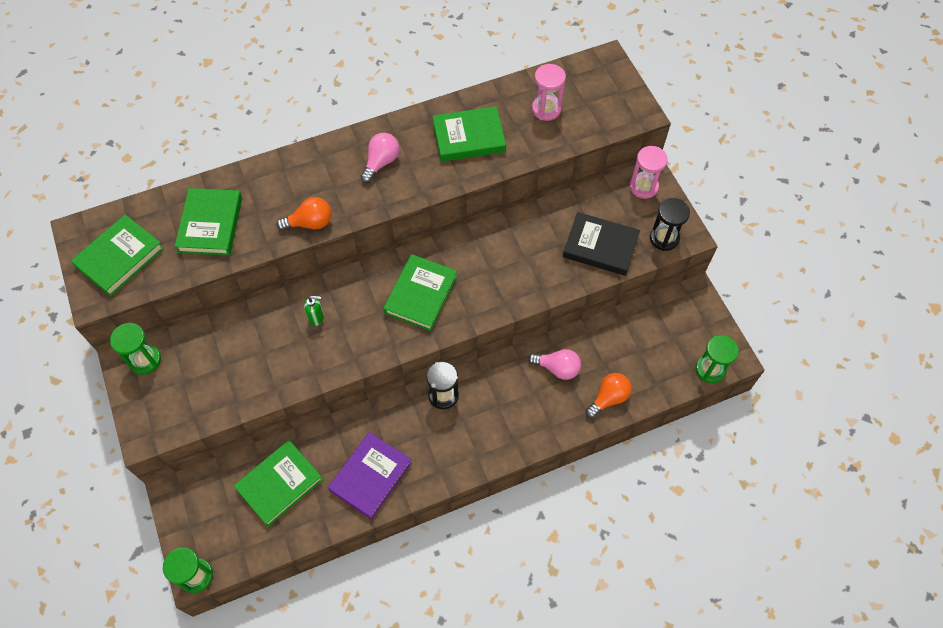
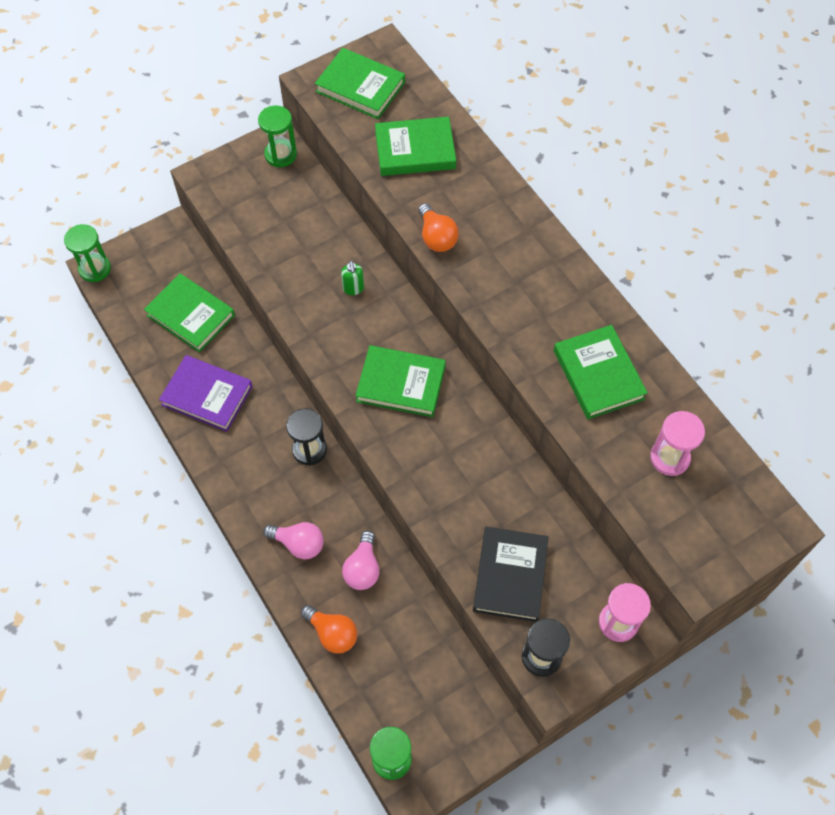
camera: 80 degrees right, 0 degrees up
pink light bulb [360,133,399,183] -> pink light bulb moved to [263,522,324,559]

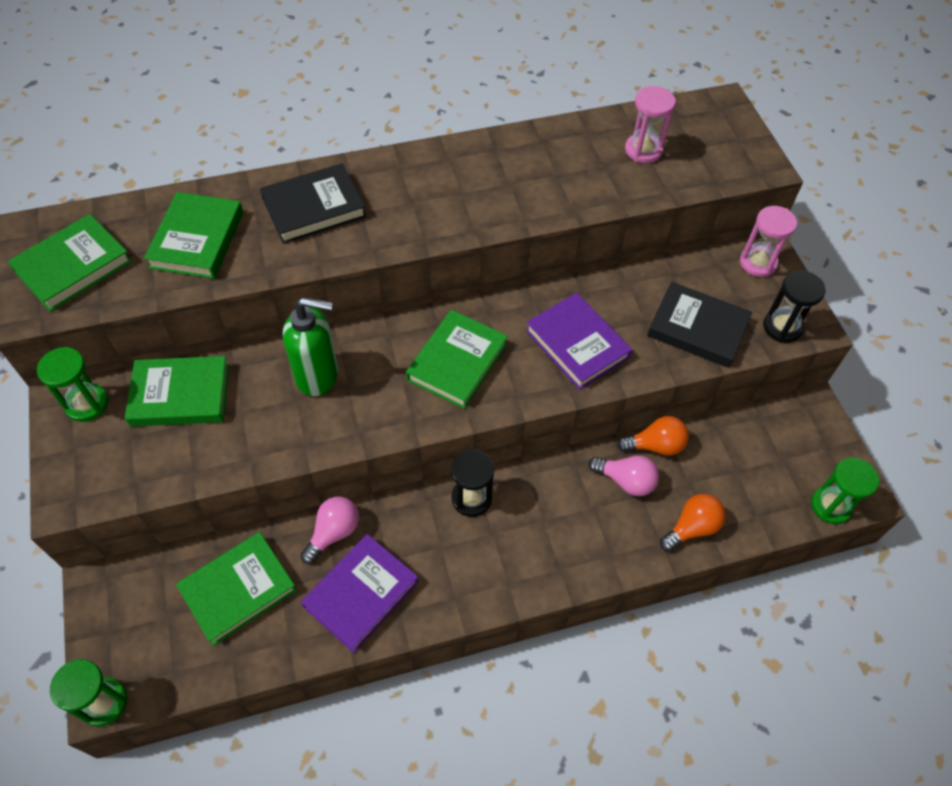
camera: 75 degrees left, 5 degrees down
pink light bulb [263,522,324,559] -> pink light bulb moved to [300,496,359,564]
green soap dispenser [341,261,364,295] -> green soap dispenser [283,297,338,396], size x2.09
orange light bulb [419,203,459,252] -> orange light bulb moved to [617,416,689,456]
green book [554,325,648,419] -> green book moved to [125,356,229,427]
none -> black book [260,163,367,244]
none -> purple book [526,293,632,390]

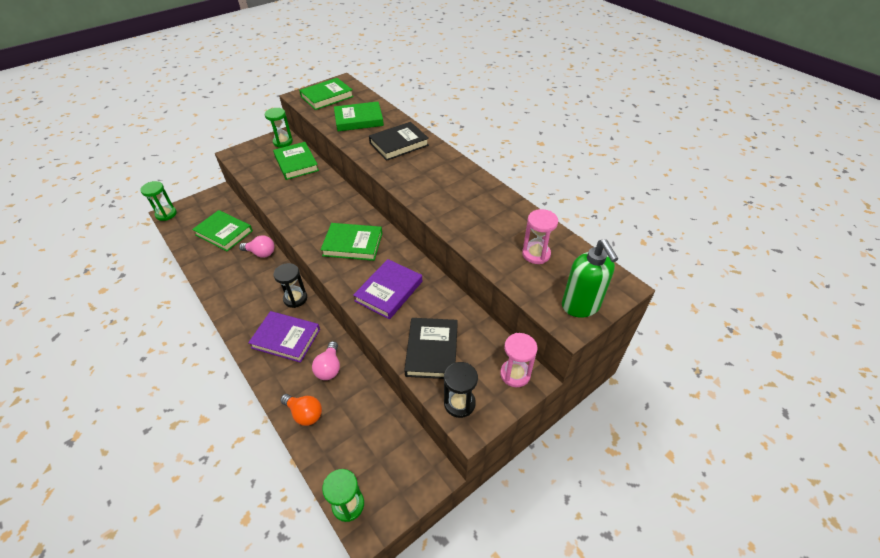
camera: 70 degrees right, 10 degrees down
green book [8,214,132,311] -> green book turned 60 degrees counterclockwise [299,78,354,110]
black book [260,163,367,244] -> black book turned 75 degrees counterclockwise [369,122,429,161]
green soap dispenser [283,297,338,396] -> green soap dispenser moved to [562,239,618,318]
purple book [301,534,419,653] -> purple book moved to [248,311,320,363]
orange light bulb [617,416,689,456] -> none

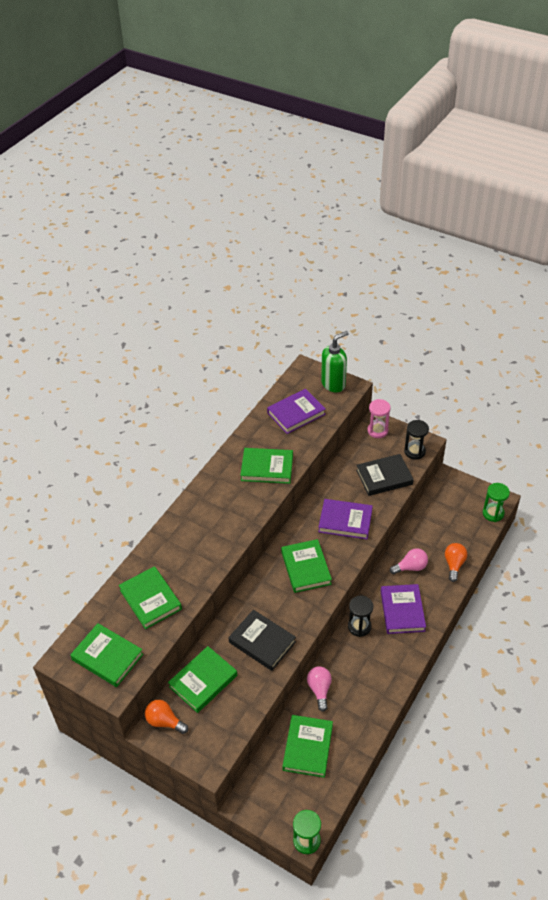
camera: 110 degrees left, 0 degrees up
green hourglass [265,108,293,148] -> orange light bulb [145,700,188,734]
black book [369,122,429,161] -> black book moved to [228,610,296,671]
pink hourglass [522,209,558,264] -> purple book [267,389,326,434]
none -> green book [240,448,293,484]

